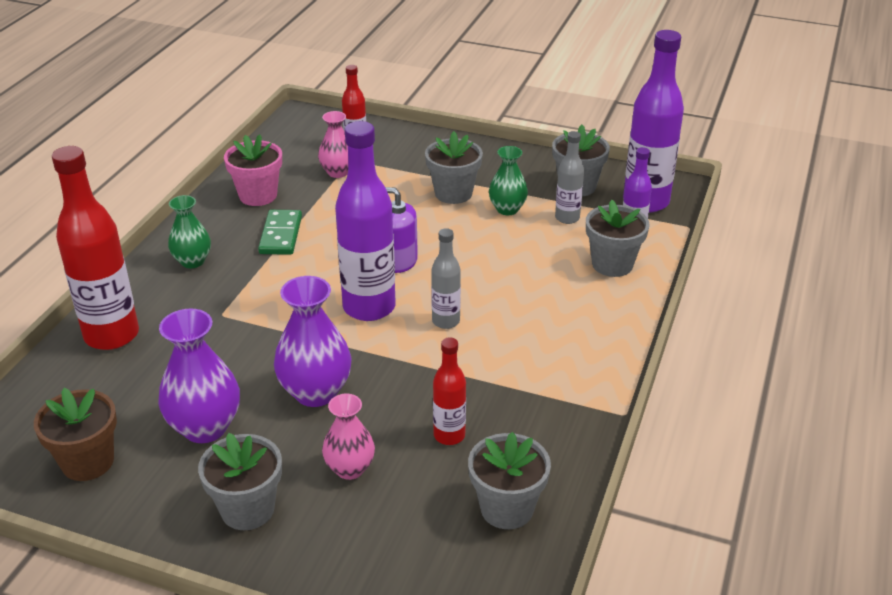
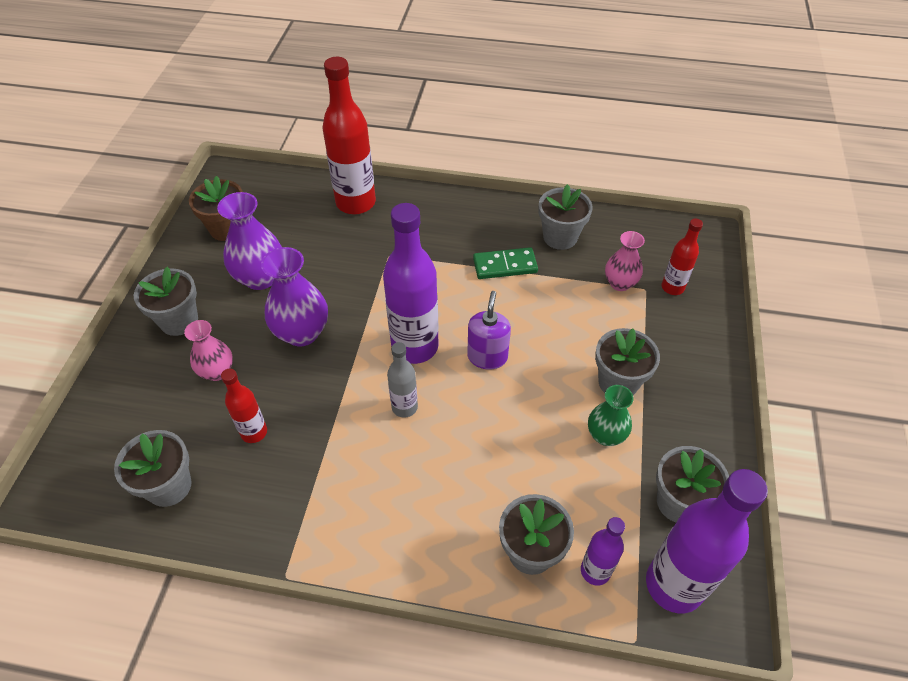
camera: 80 degrees right, 15 degrees up
green vase [168,195,211,268] -> none
pink flower pot [224,134,282,206] -> grey flower pot [539,184,593,250]
grey bottle [555,131,584,224] -> none

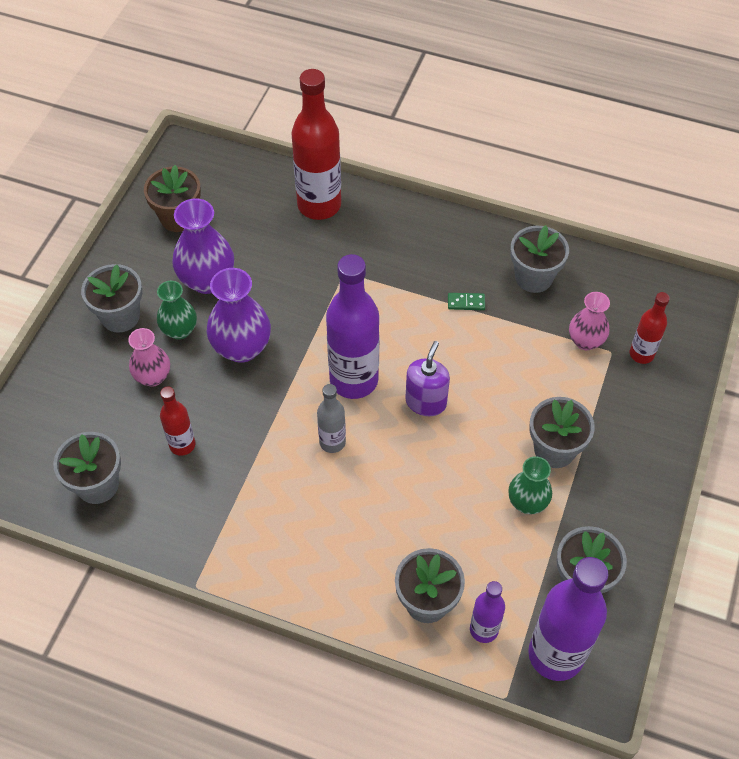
camera: 10 degrees right, 5 degrees up
green domino [473,247,538,279] -> green domino [448,293,485,310], size x0.56
none -> green vase [157,281,197,339]

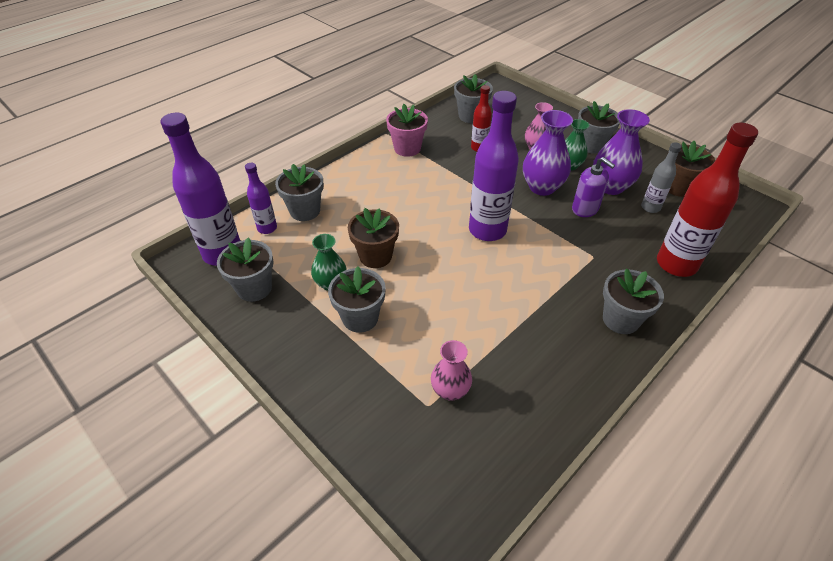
camera: 115 degrees right, 10 degrees down
grey bottle [317,384,346,453] -> grey bottle moved to [641,142,682,213]
purple soap dispenser [405,341,450,416] -> purple soap dispenser moved to [572,157,615,217]
green domino [448,293,485,310] -> none
grey flower pot [510,225,569,293] -> grey flower pot moved to [603,268,664,334]
red bottle [630,292,670,364] -> none
none -> brown flower pot [348,208,399,268]
none -> pink flower pot [386,104,428,157]

